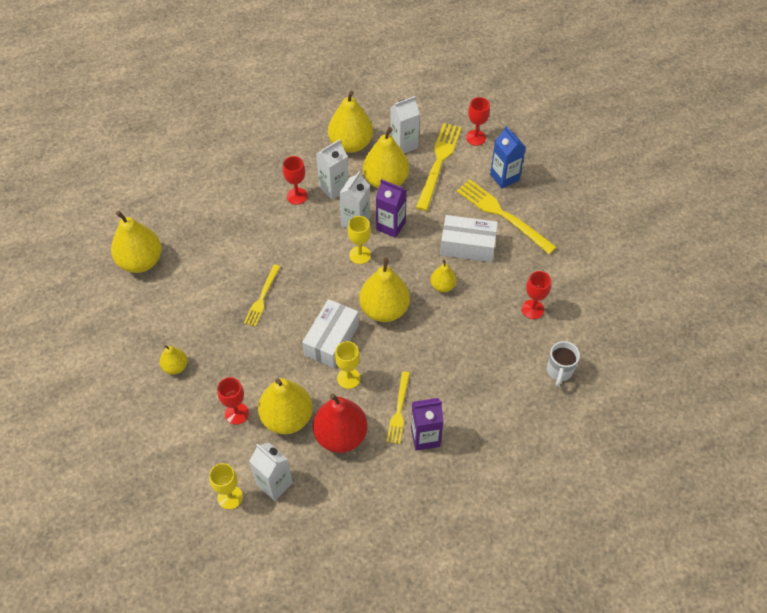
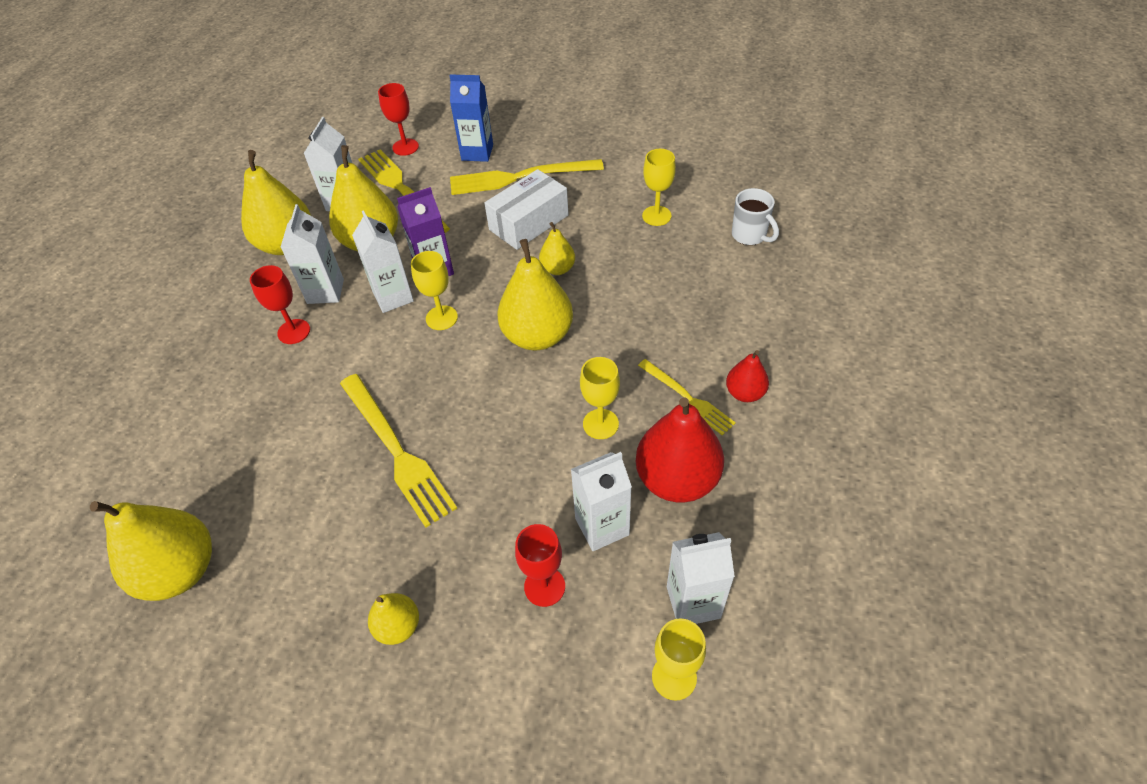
camera: 50 degrees left, 5 degrees down
yellow fork [244,264,280,327] -> yellow fork [340,374,457,528], size x1.69
yellow pear [258,378,313,434] -> white carton [571,452,632,551]
white box [302,299,359,368] -> none
purple carton [411,398,444,451] -> red pear [726,350,769,402]
red goblet [522,271,551,319] -> yellow goblet [642,149,676,226]

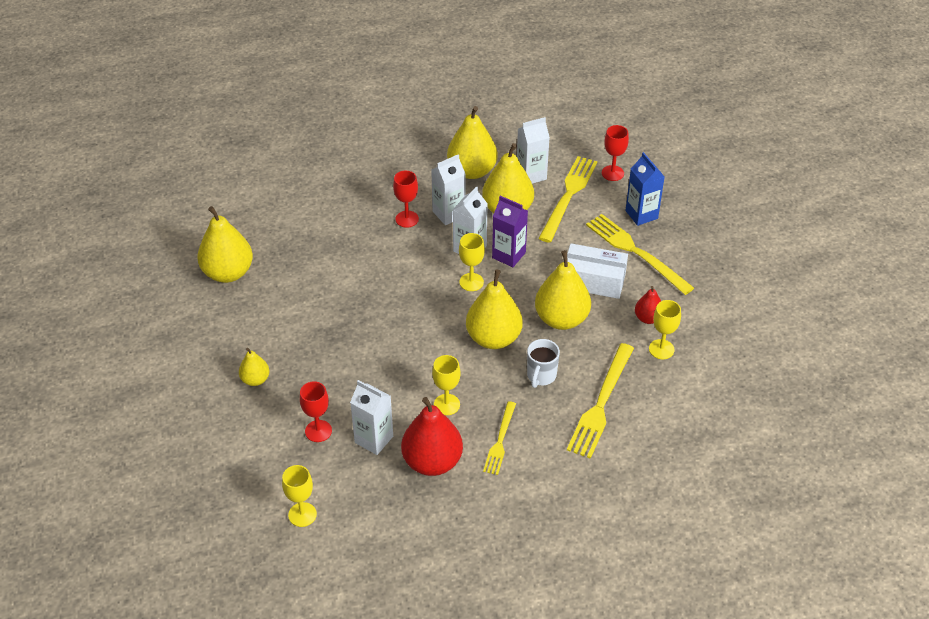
camera: 55 degrees right, 5 degrees down
yellow fork [340,374,457,528] -> yellow fork moved to [567,343,634,459]
yellow pear [539,222,575,275] -> yellow pear [535,250,591,330], size x1.91
white carton [667,532,735,624] -> none
red pear [726,350,769,402] -> red pear moved to [635,286,661,324]
white mug [732,188,779,245] -> white mug moved to [527,339,560,388]

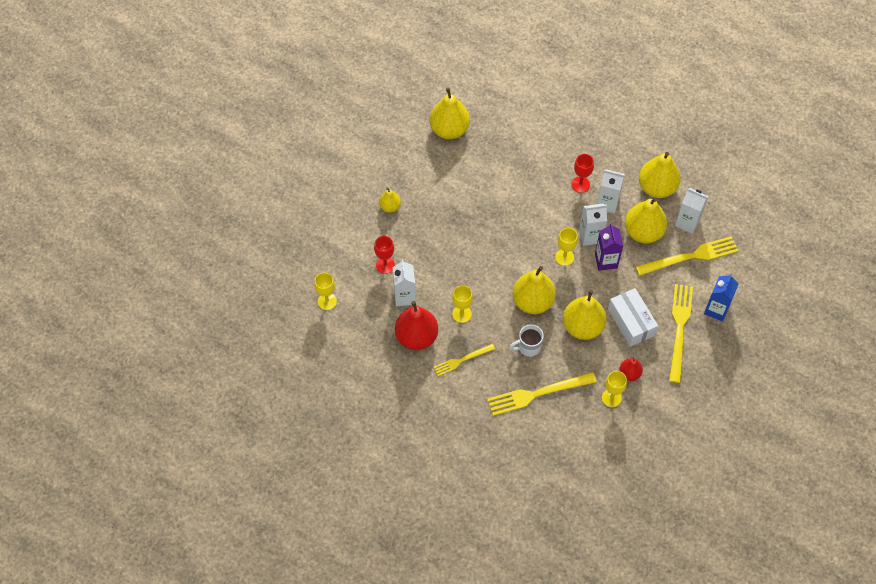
camera: 50 degrees right, 15 degrees up
red goblet [602,125,629,181] -> none

